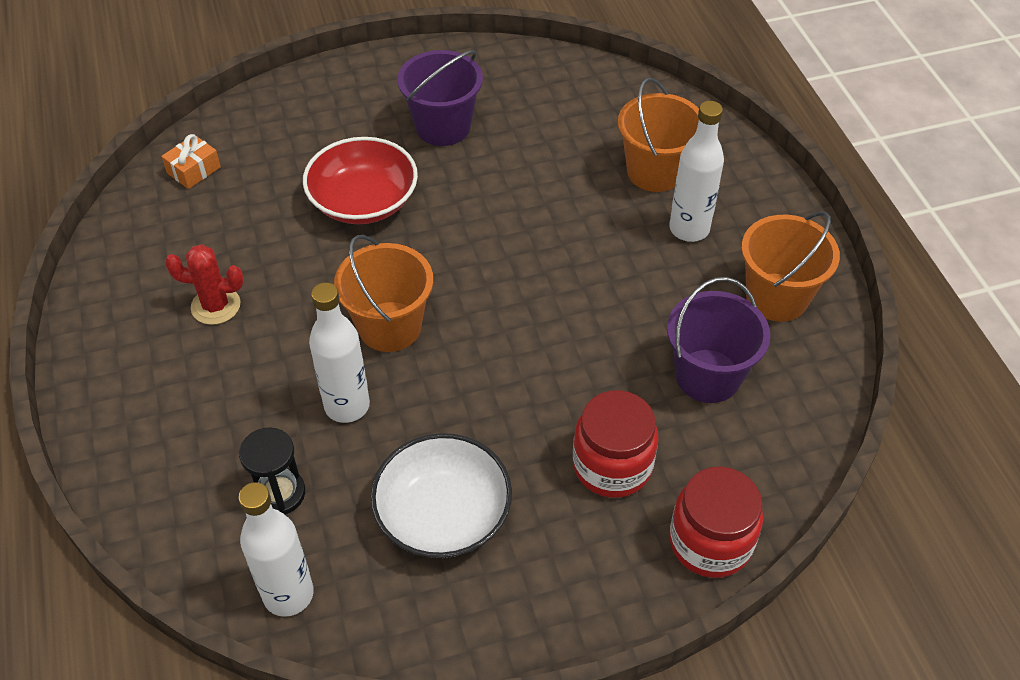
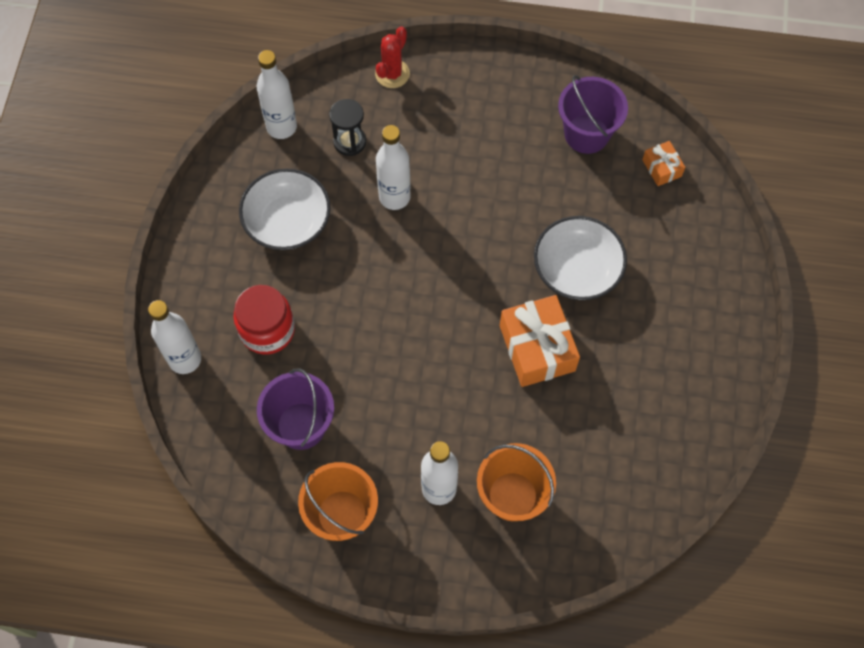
camera: 115 degrees right, 15 degrees up
red cactus [165,244,244,325] -> red cactus moved to [375,26,410,88]
red bowl [303,137,418,224] -> white bowl [534,216,627,300]
orange bucket [334,235,433,352] -> none
purple bucket [397,50,483,146] -> purple bucket moved to [558,75,628,154]
red jar [669,467,763,578] -> white bottle [148,300,201,374]
none -> orange gift [500,295,580,387]

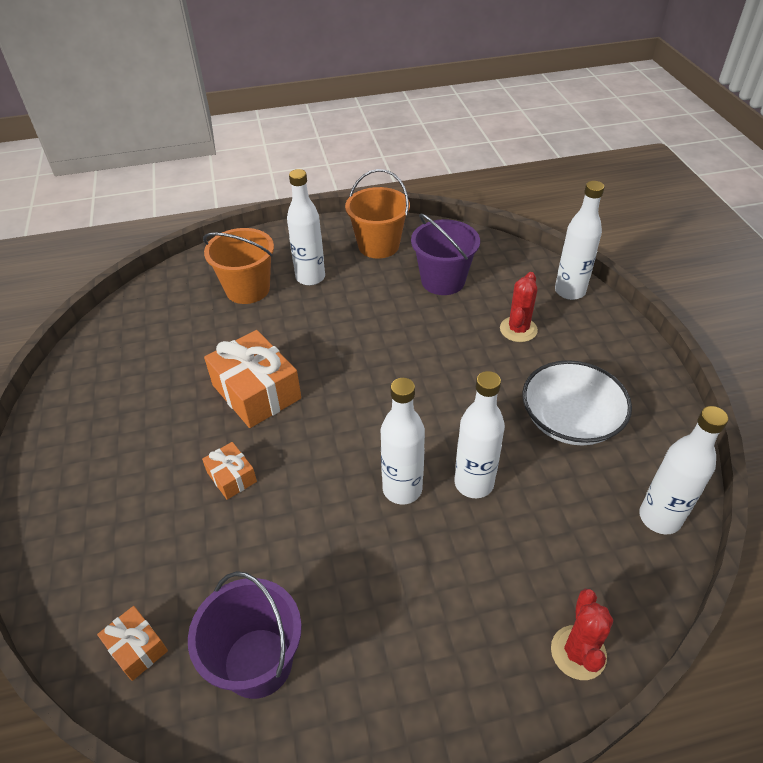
camera: 160 degrees right, 20 degrees down
red jar [233,285,295,354] -> red cactus [500,272,538,342]
black hourglass [329,99,366,156] -> none
white bowl [534,216,627,300] -> orange gift [202,442,257,500]
none -> white bottle [381,378,425,504]

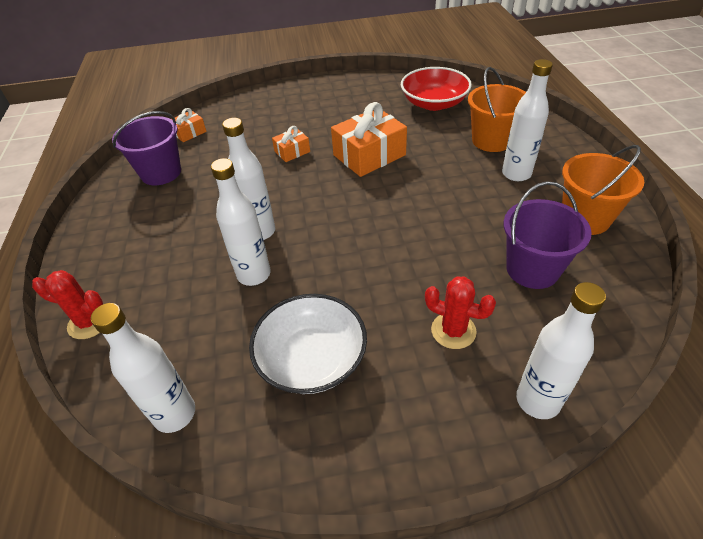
camera: 95 degrees right, 0 degrees up
none -> red bowl [401,67,472,111]

